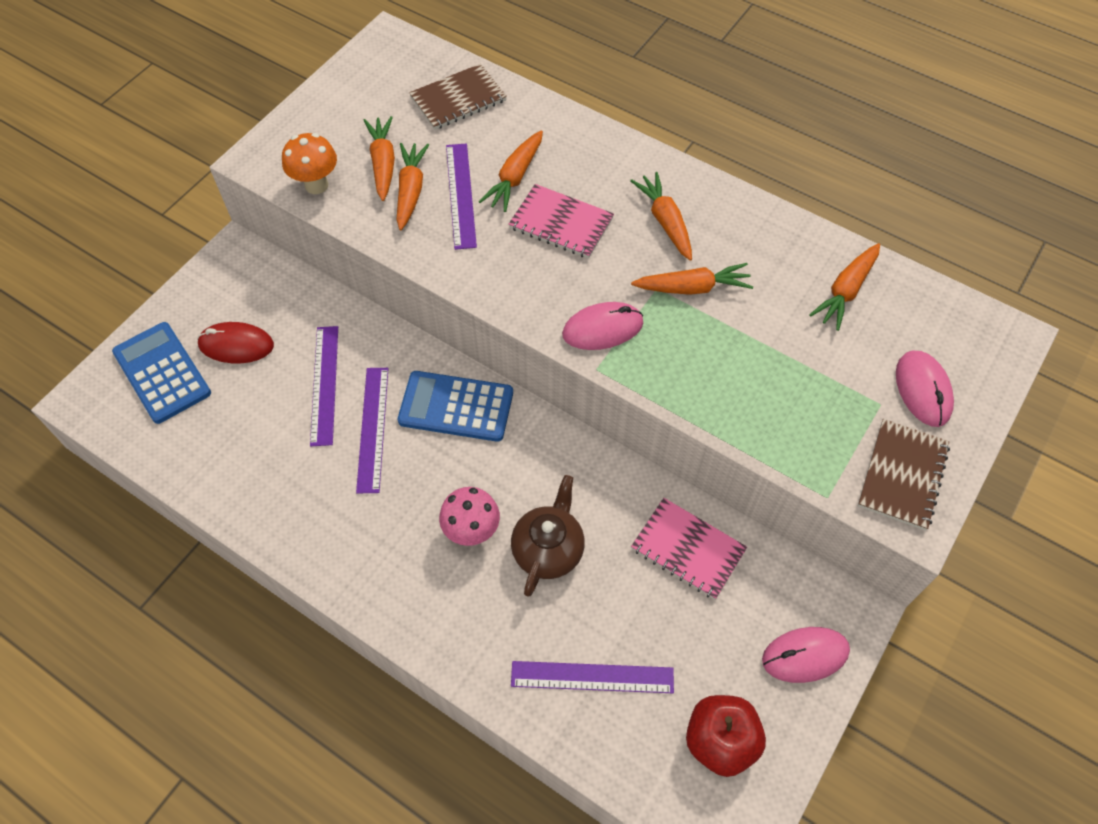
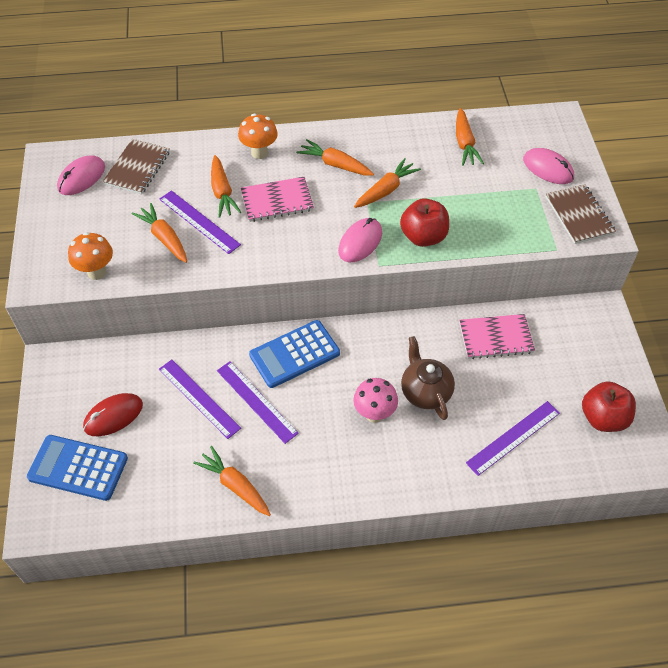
camera: 40 degrees left, 5 degrees down
orange carrot [363,116,395,201] -> orange carrot moved to [193,446,271,516]
pink mouse [762,627,850,683] -> pink mouse moved to [57,155,105,195]
none -> orange mushroom [238,114,278,159]
none -> red apple [400,198,449,247]

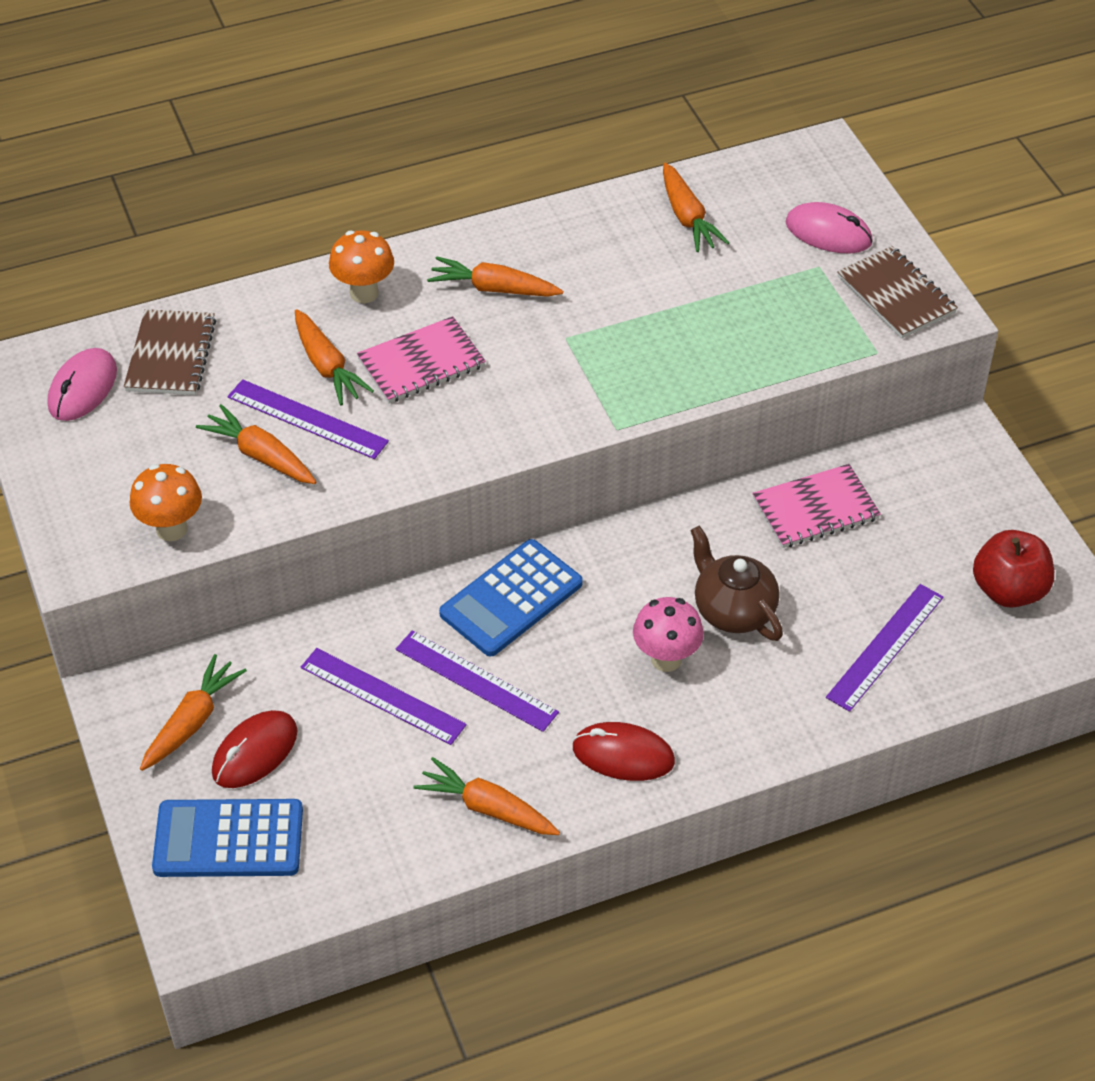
camera: 15 degrees left, 5 degrees down
pink mouse [338,218,382,262] -> none
orange carrot [354,158,421,208] -> orange carrot moved to [140,654,247,771]
red apple [400,198,449,247] -> none
none -> red mouse [572,722,675,781]

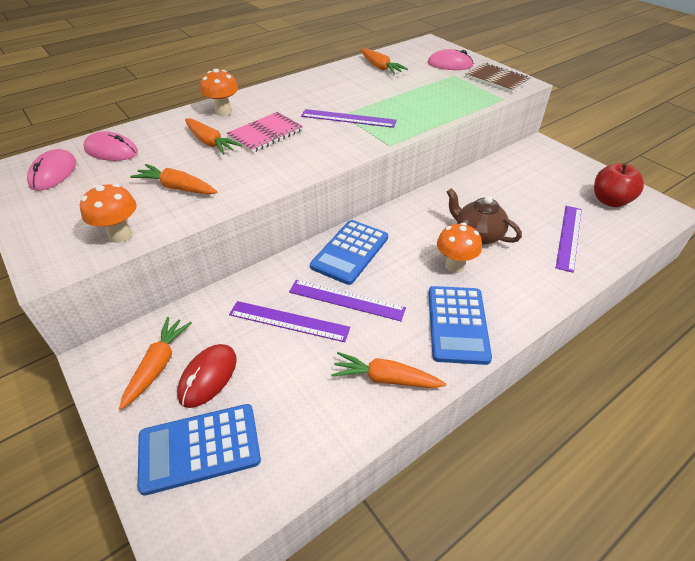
camera: 15 degrees left, 5 degrees down
brown notebook [124,309,216,395] -> pink mouse [83,131,138,161]
purple ruler [227,379,389,459] -> purple ruler moved to [301,109,397,128]
orange carrot [427,256,563,297] -> none
red mouse [572,722,675,781] -> blue calculator [429,286,492,365]
pink mushroom [633,597,704,672] -> orange mushroom [437,223,482,273]
pink notebook [752,464,881,548] -> none

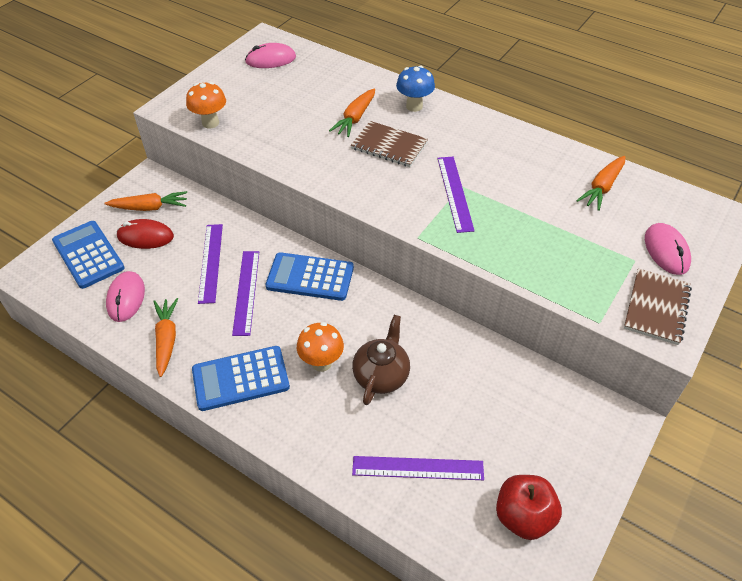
camera: 70 degrees right, 5 degrees up
pink mouse [83,131,138,161] -> pink mouse moved to [106,271,145,322]
orange carrot [130,164,217,195] -> none
orange mushroom [200,69,238,116] -> blue mushroom [396,66,435,112]
pink notebook [227,112,303,153] -> brown notebook [351,121,428,167]

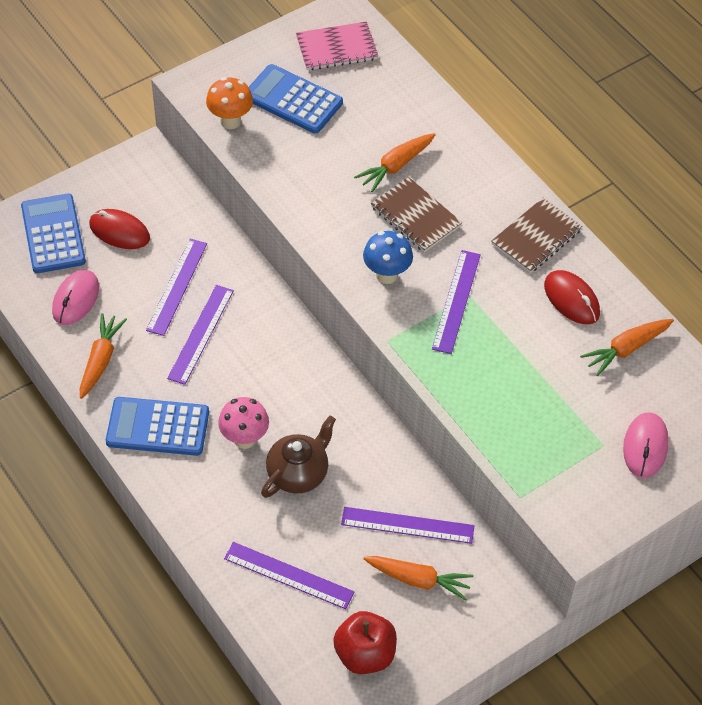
camera: 20 degrees right, 5 degrees up
orange carrot [105,191,187,211] -> orange carrot moved to [363,556,474,601]
pink mouse [245,43,296,68] -> pink notebook [296,22,378,70]
blue calculator [266,252,354,301] -> blue calculator moved to [249,64,343,134]
orange mushroom [297,322,344,372] -> pink mushroom [218,397,269,449]
blue mushroom [396,66,435,112] -> blue mushroom moved to [363,231,413,284]
brown notebook [624,268,692,345] -> brown notebook moved to [491,198,583,273]
none -> purple ruler [341,507,474,544]
none -> red mouse [544,270,600,324]

